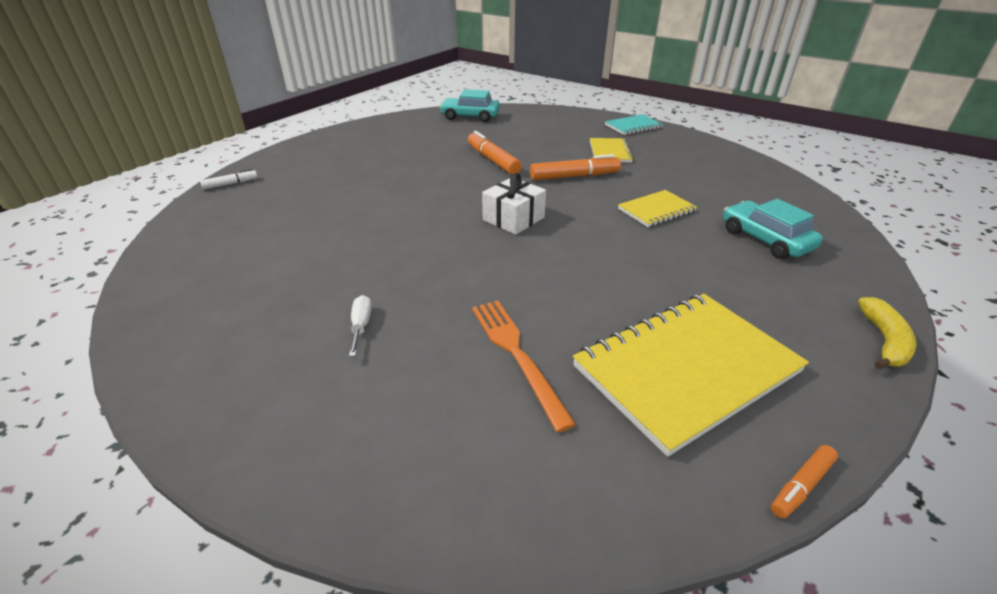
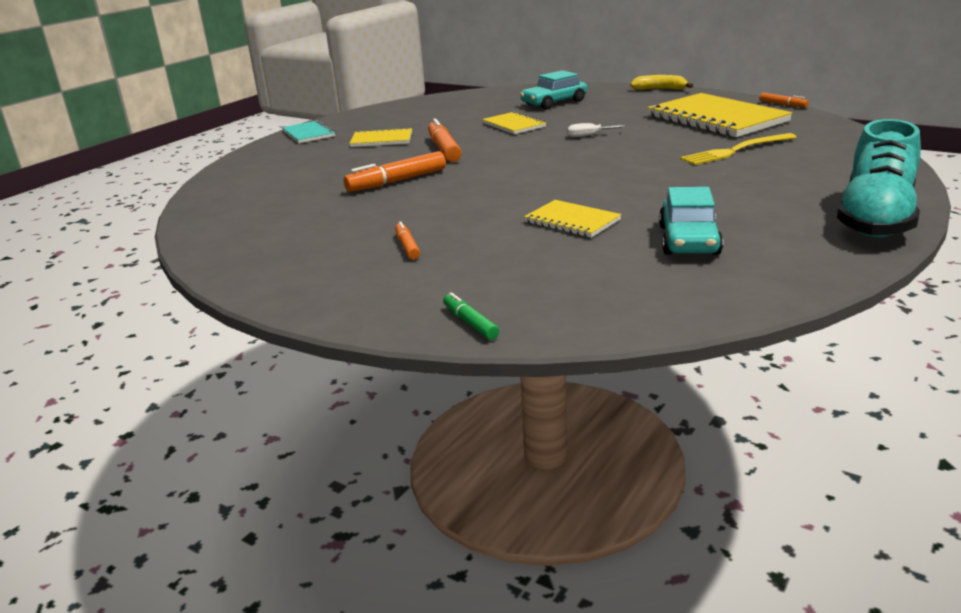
camera: 90 degrees left, 10 degrees down
white marker [200,169,258,189] -> green marker [443,292,499,340]
white screwdriver [349,295,372,357] -> white screwdriver moved to [567,123,625,137]
turquoise car [439,89,500,122] -> turquoise car moved to [659,187,723,255]
orange fork [472,301,576,432] -> yellow fork [680,133,797,165]
white gift [482,173,546,235] -> none
none -> orange marker [395,221,420,260]
none -> yellow notebook [524,200,622,238]
none -> turquoise shoe [837,119,921,238]

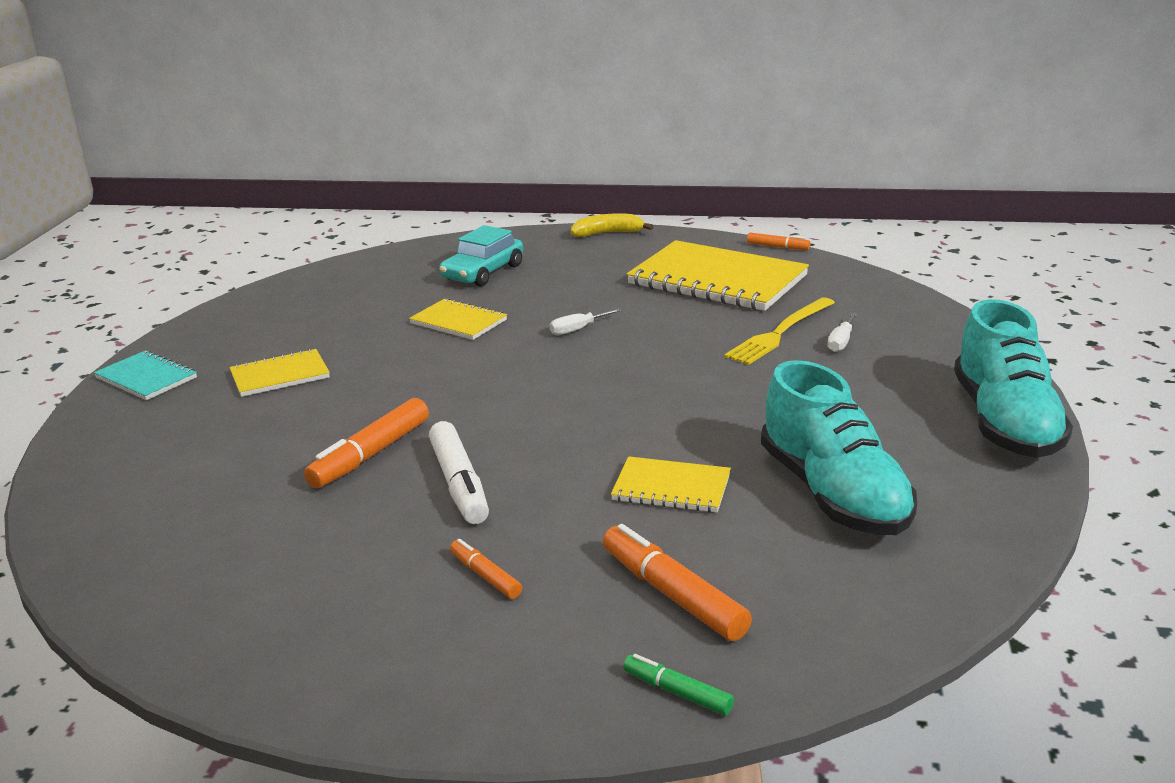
camera: 25 degrees left, 0 degrees up
orange marker [428,119,462,162] -> orange marker moved to [603,524,752,641]
turquoise car [659,187,723,255] -> turquoise shoe [761,360,917,535]
none -> white marker [429,421,489,524]
none -> white screwdriver [827,313,857,352]

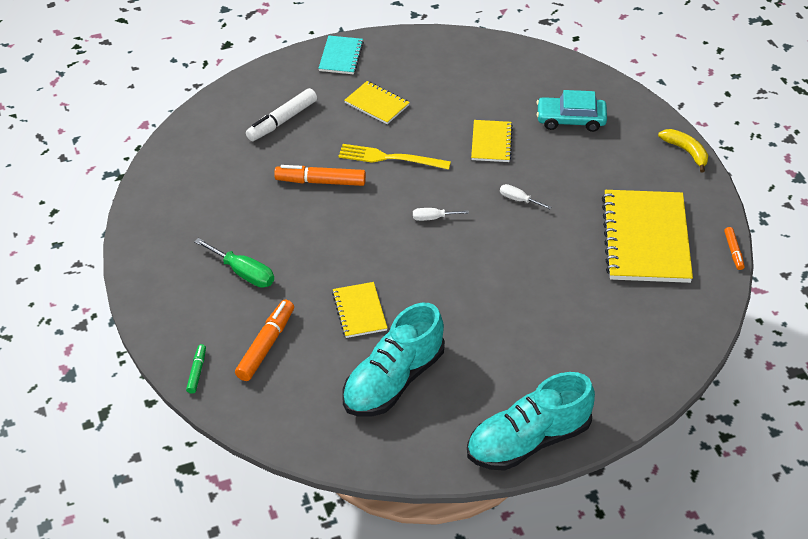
camera: 60 degrees right, 20 degrees up
white marker [429,421,489,524] -> white marker moved to [246,88,317,141]
orange marker [450,539,522,599] -> green screwdriver [194,238,274,288]
yellow fork [724,298,835,365] -> yellow fork moved to [338,144,451,170]
white screwdriver [827,313,857,352] -> white screwdriver moved to [413,208,469,221]

